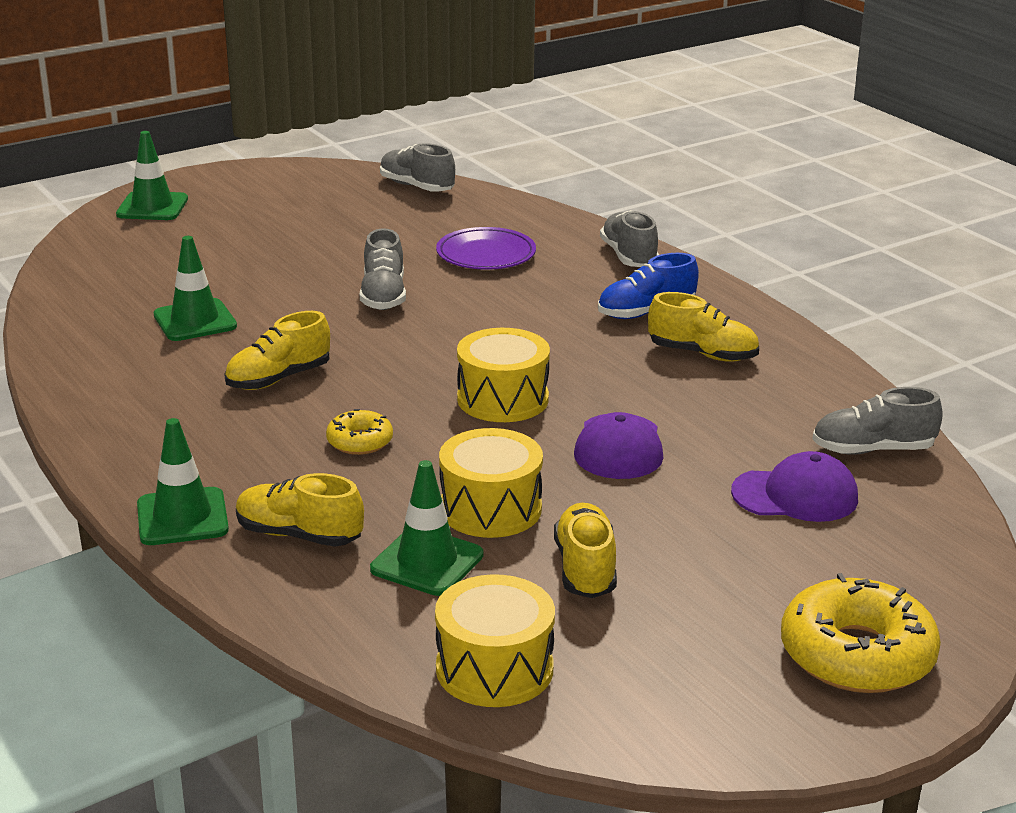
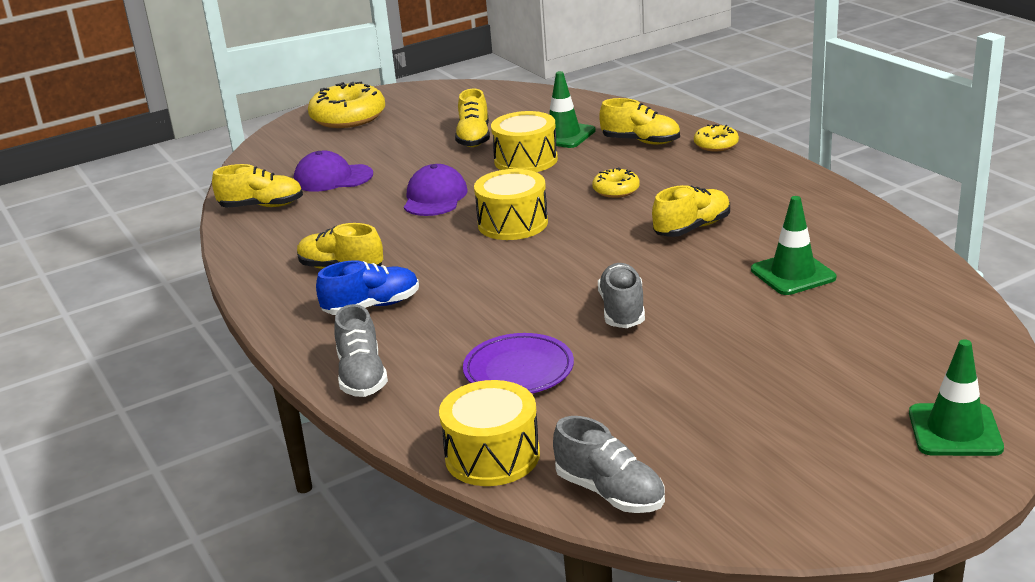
camera: 175 degrees left, 0 degrees up
green traffic cone [137,418,229,545] -> yellow donut [694,124,739,151]
yellow drum [435,574,555,707] -> yellow drum moved to [439,380,540,486]
grey shoe [812,387,943,455] -> yellow shoe [212,164,303,208]

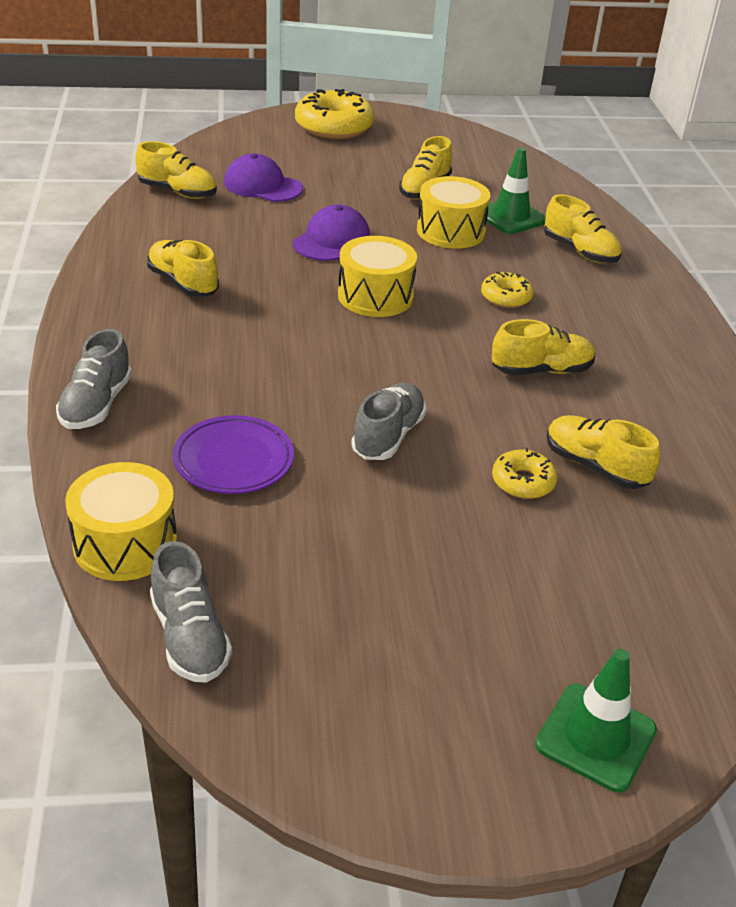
camera: 20 degrees right, 10 degrees up
blue shoe [316,260,419,315] -> none
yellow donut [694,124,739,151] -> yellow donut moved to [492,448,558,499]
green traffic cone [751,196,836,295] -> yellow shoe [547,415,660,489]

